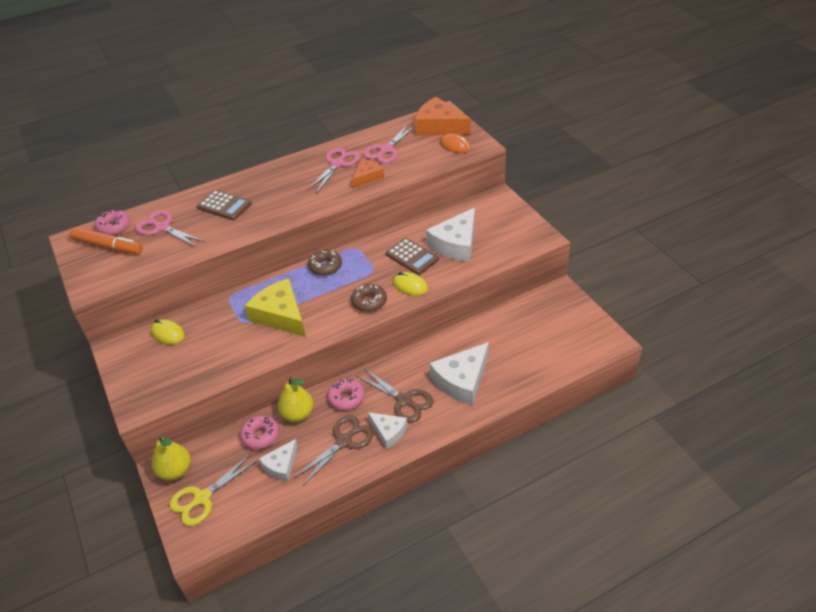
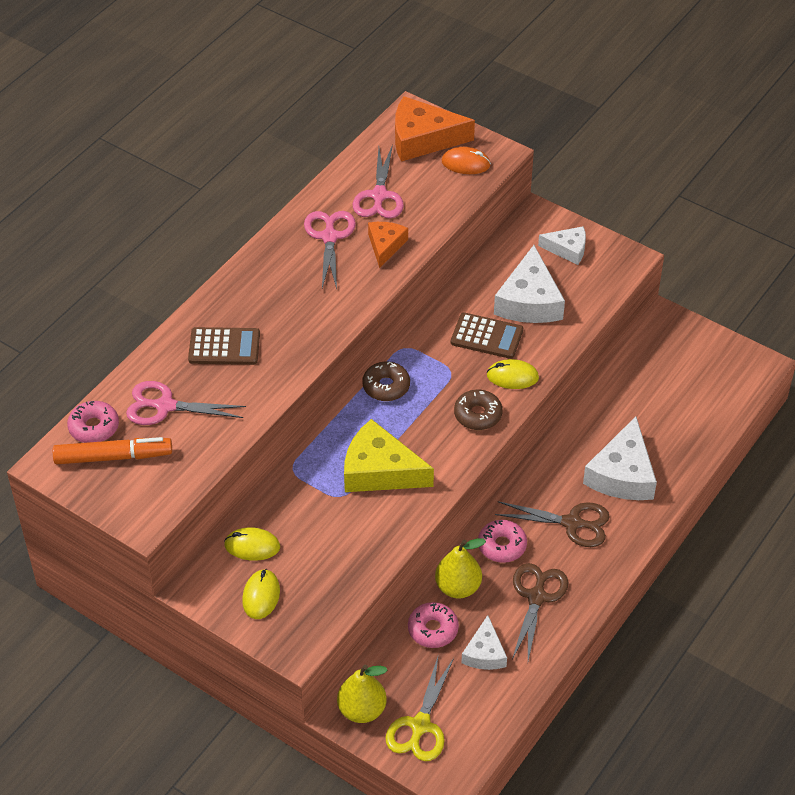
camera: 30 degrees left, 5 degrees up
white cheese [368,412,407,449] -> white cheese moved to [538,226,586,265]
none -> yellow mouse [242,569,280,619]

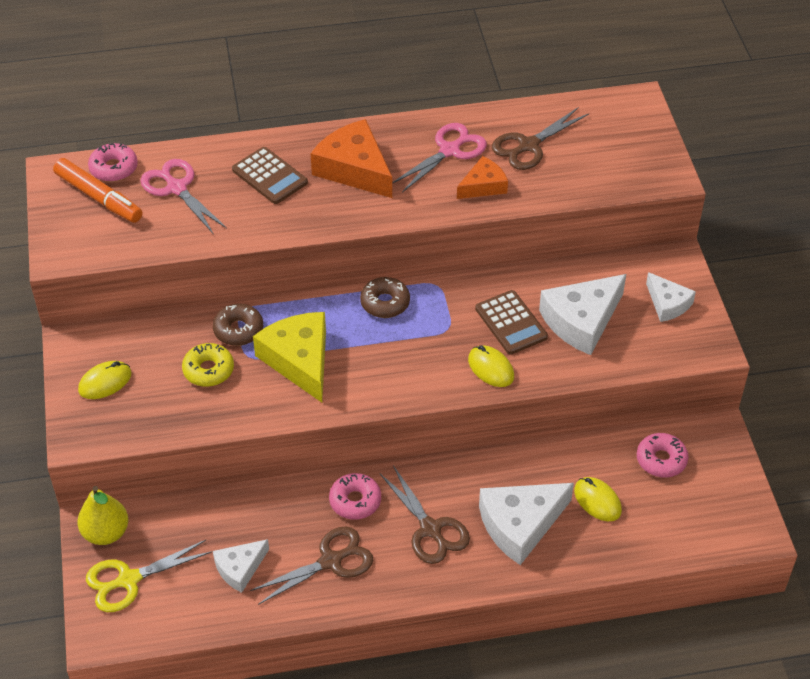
camera: 45 degrees right, 0 degrees up
yellow mouse [224,527,280,561] -> yellow mouse moved to [574,477,622,521]
pink scissors [353,145,404,219] -> brown scissors [492,107,589,170]
orange cheese [395,96,475,162] -> orange cheese moved to [310,119,392,198]
pink donut [408,602,459,648] -> pink donut moved to [637,433,689,478]
yellow pear [435,538,486,598] -> none
orange mouse [442,147,491,174] -> none
brown donut [454,390,503,430] -> brown donut moved to [213,304,263,346]
none -> yellow donut [182,343,234,387]

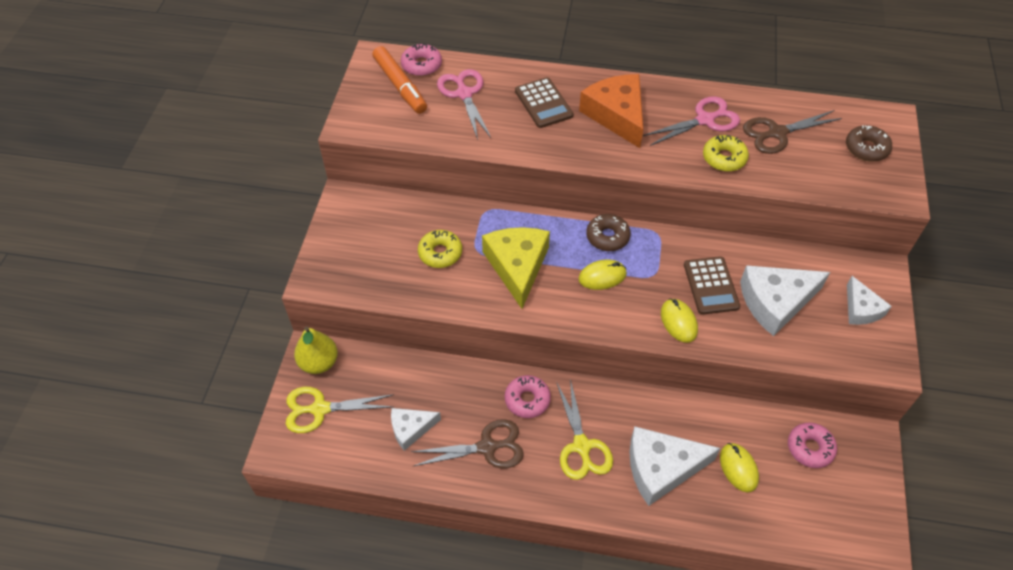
camera: 20 degrees right, 5 degrees up
yellow mouse [78,361,132,399] -> yellow mouse moved to [578,260,627,290]
brown donut [213,304,263,346] -> brown donut moved to [846,125,892,162]
brown scissors [379,465,470,564] -> yellow scissors [556,379,613,480]
orange cheese [457,156,508,199] -> yellow donut [703,135,749,172]

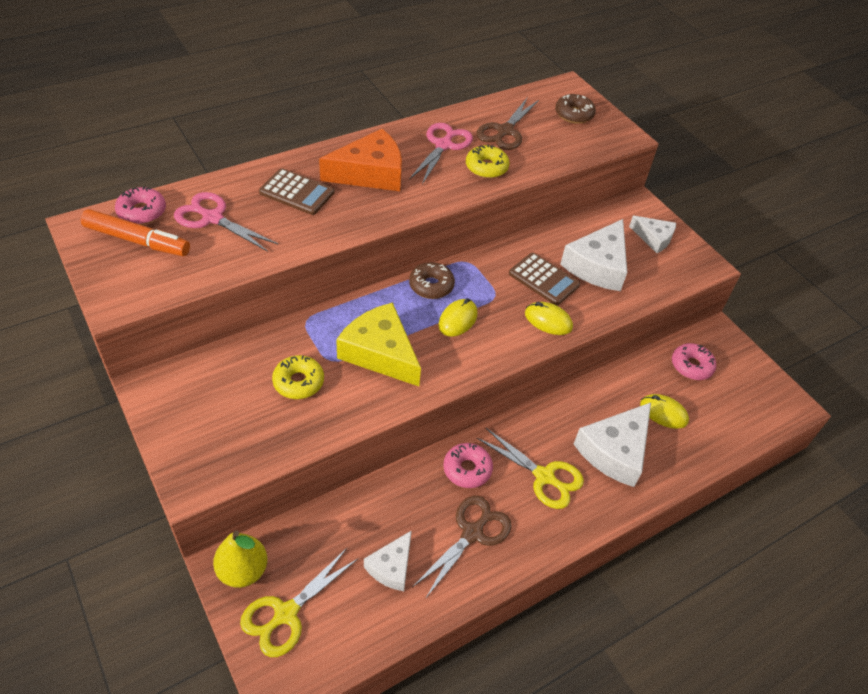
camera: 45 degrees left, 5 degrees down
orange cheese [579,74,643,148] -> orange cheese turned 135 degrees clockwise [319,129,402,191]

